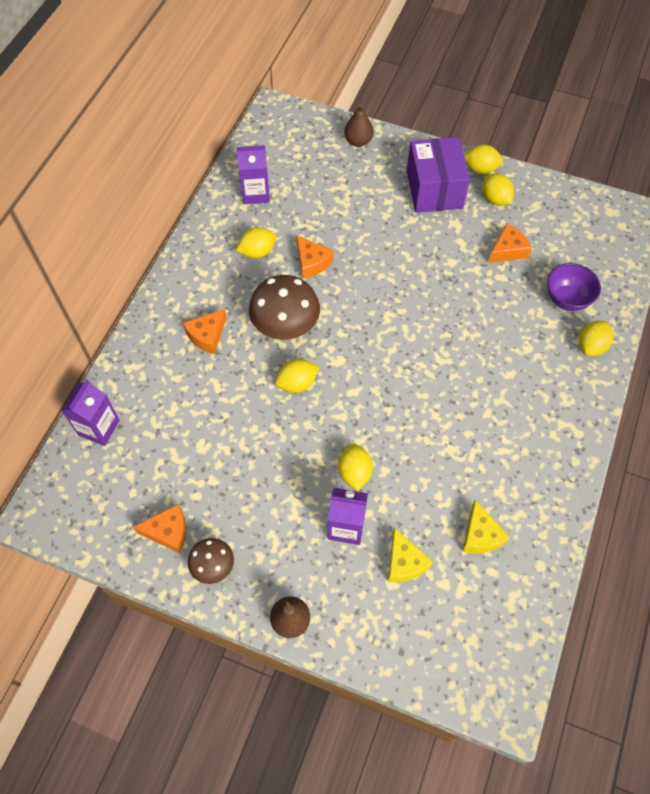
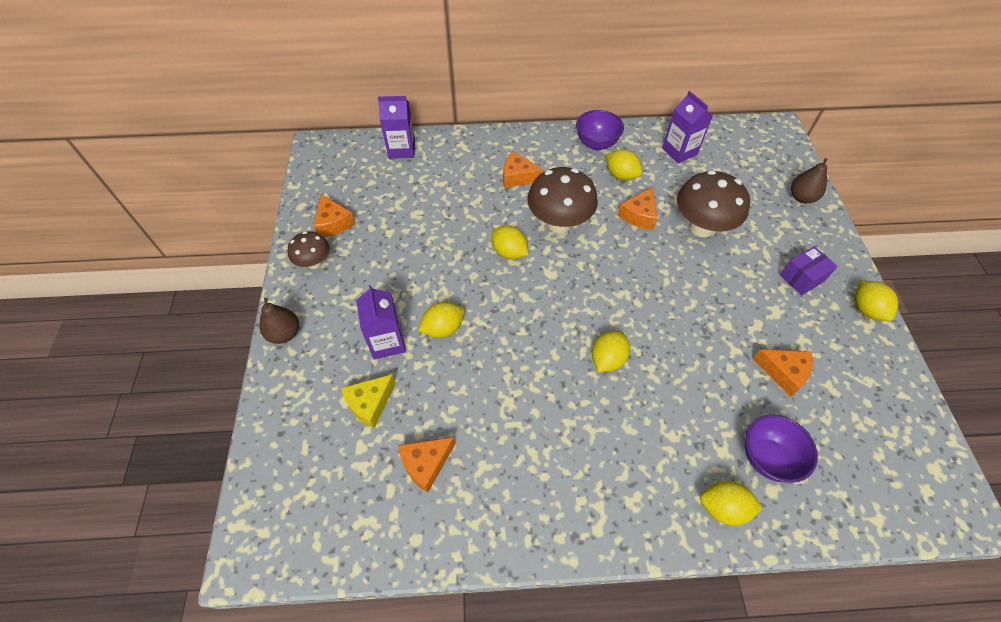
camera: 65 degrees right, 5 degrees down
purple box [407,137,470,213] -> purple box [780,246,838,295], size x0.53
yellow cheese [462,500,510,553] -> orange cheese [398,437,455,493]
yellow lemon [482,174,514,206] -> yellow lemon moved to [592,331,630,372]
none -> purple bowl [576,110,624,151]
none -> brown mushroom [677,170,750,237]

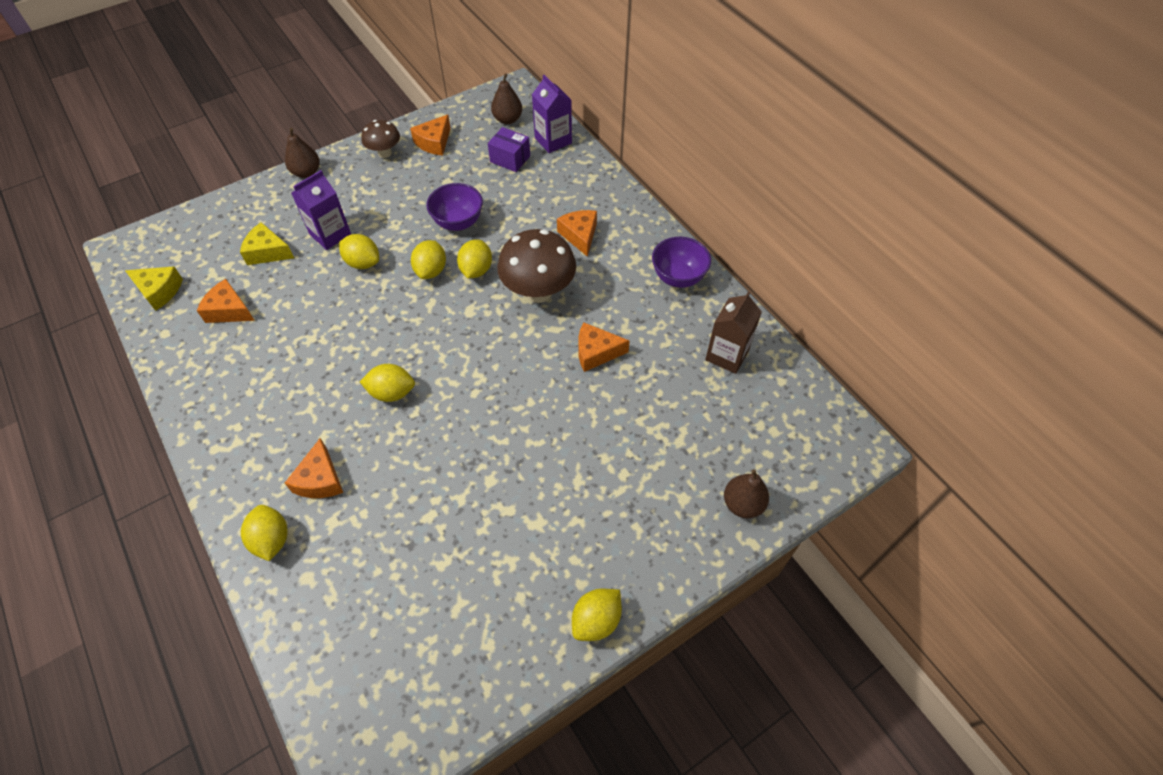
camera: 60 degrees right, 0 degrees up
yellow lemon [606,149,642,181] -> yellow lemon moved to [411,240,446,279]
purple carton [662,91,713,163] -> brown carton [705,291,762,374]
brown mushroom [677,170,750,237] -> none
purple bowl [745,414,818,483] -> purple bowl moved to [426,183,483,231]
orange cheese [753,349,813,397] -> orange cheese moved to [285,438,343,498]
purple box [780,246,838,295] -> purple box moved to [488,127,530,172]
none -> yellow cheese [125,266,183,311]
none -> brown pear [491,74,522,124]

